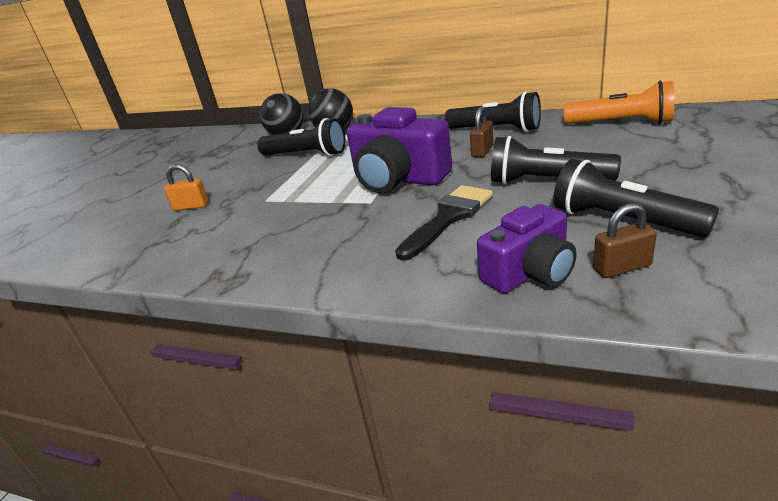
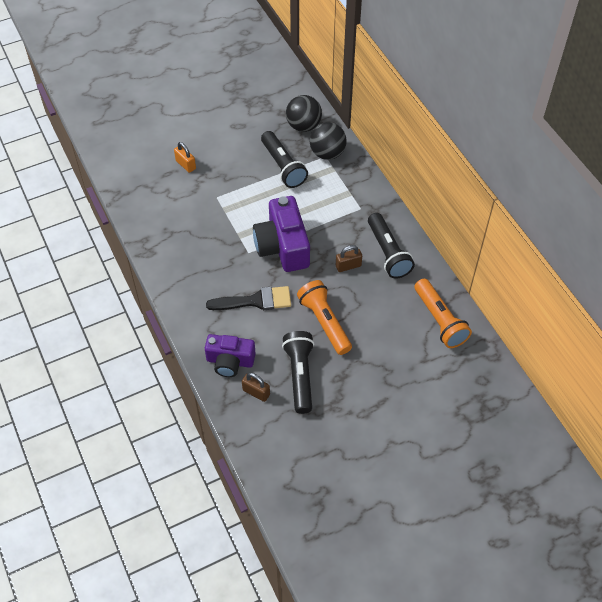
camera: 40 degrees right, 25 degrees up
black flashlight [491,136,621,184] -> orange flashlight [297,280,352,355]

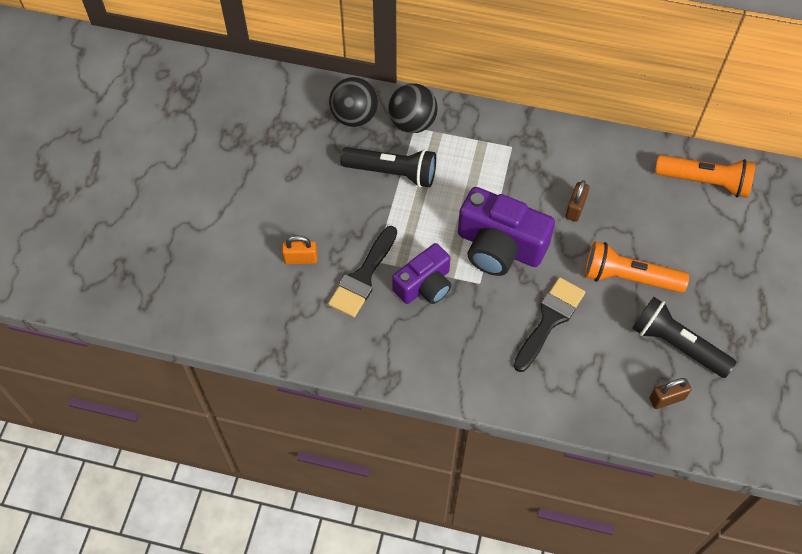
camera: 50 degrees left, 5 degrees up
purple camera [205,334,256,377] -> purple camera moved to [392,243,452,304]
black flashlight [368,213,415,279] -> none
none -> black brush [328,226,397,317]

